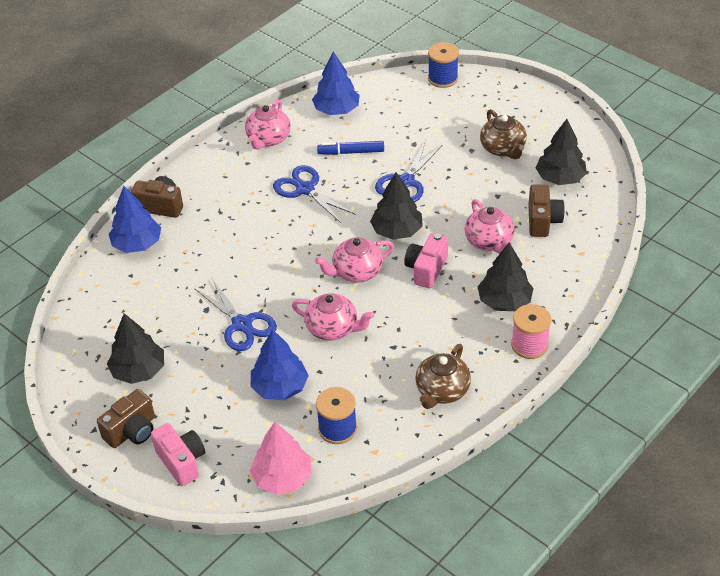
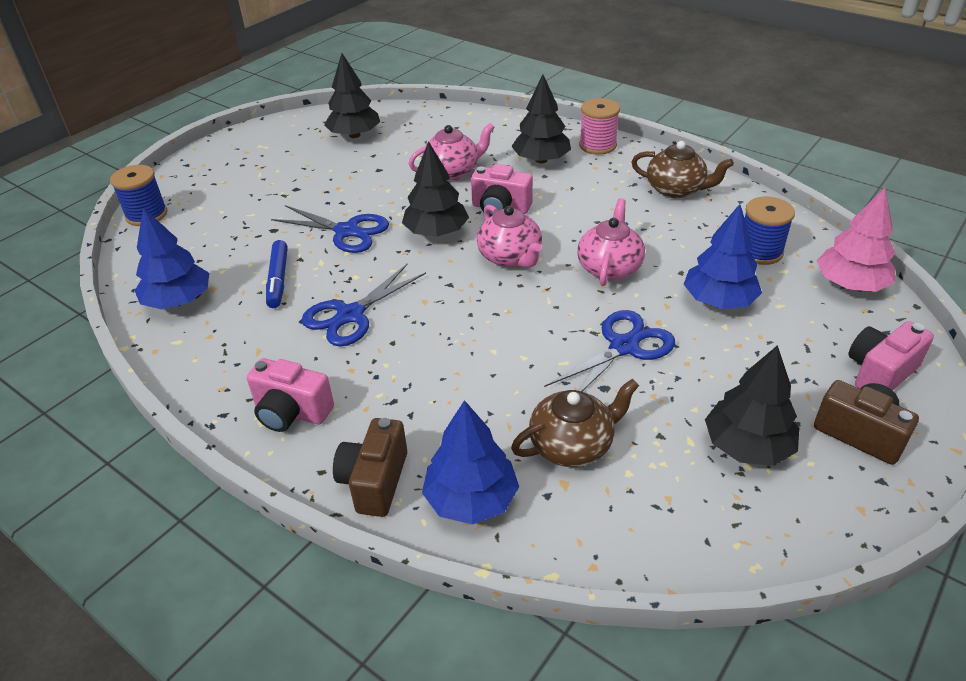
camera: 95 degrees left, 5 degrees down
pink teapot [245,99,291,150] -> none
brown teapot [480,109,527,159] -> brown teapot moved to [511,379,639,467]
brown camera [528,184,565,237] -> none
none -> pink camera [247,358,334,432]

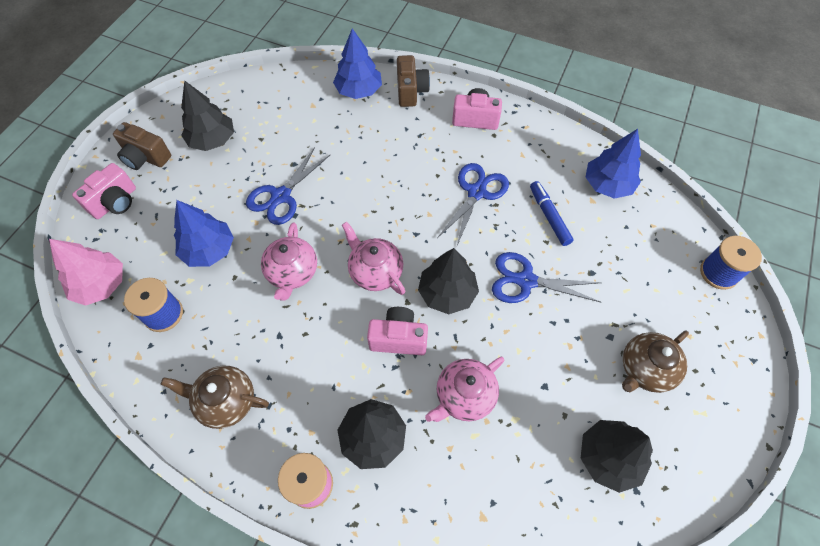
camera: 165 degrees right, 20 degrees up
brown teapot [511,379,639,467] -> brown teapot moved to [622,331,689,393]

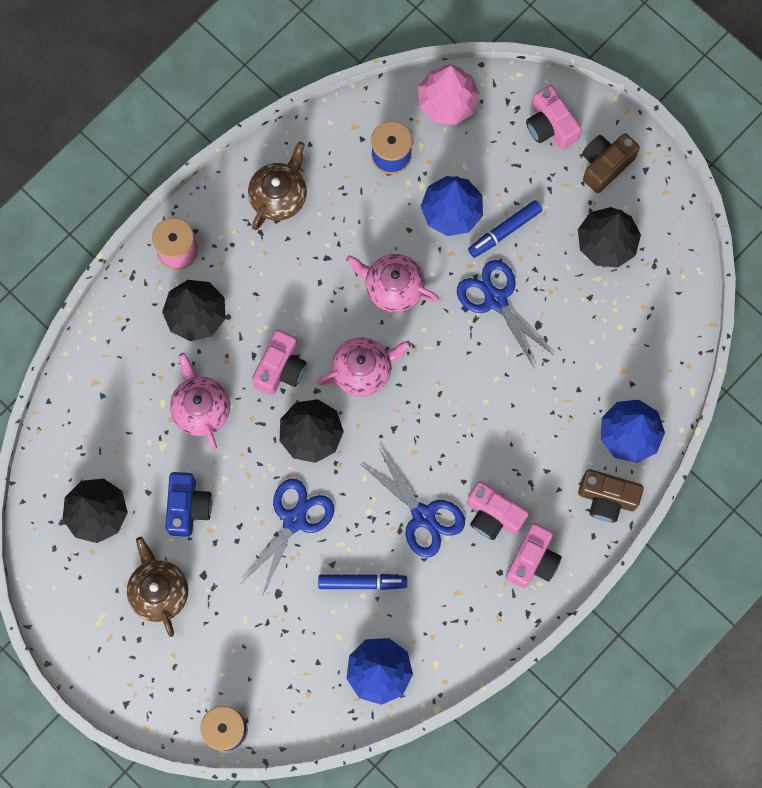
camera: 110 degrees right, 15 degrees up
none -> blue camera [165,472,212,537]
none -> pink camera [467,481,529,540]
none -> blue marker [468,200,542,258]

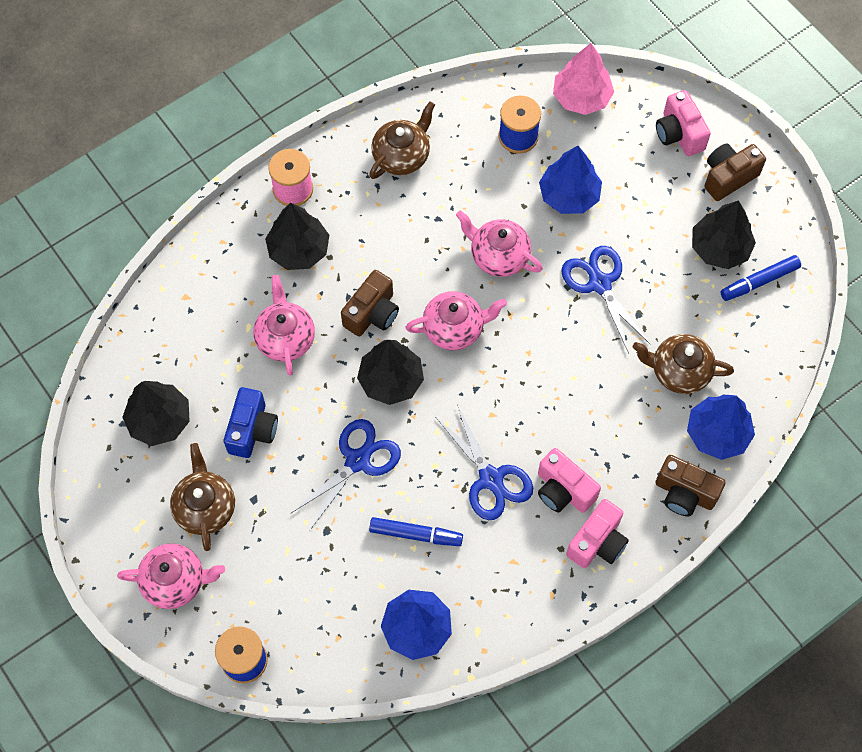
camera: 10 degrees right, 10 degrees down
pink camera [252,330,307,395] -> brown camera [341,270,399,337]
blue marker [468,200,542,258] -> blue marker moved to [720,255,801,301]
none -> pink teapot [117,543,225,609]
none -> brown teapot [633,334,734,394]

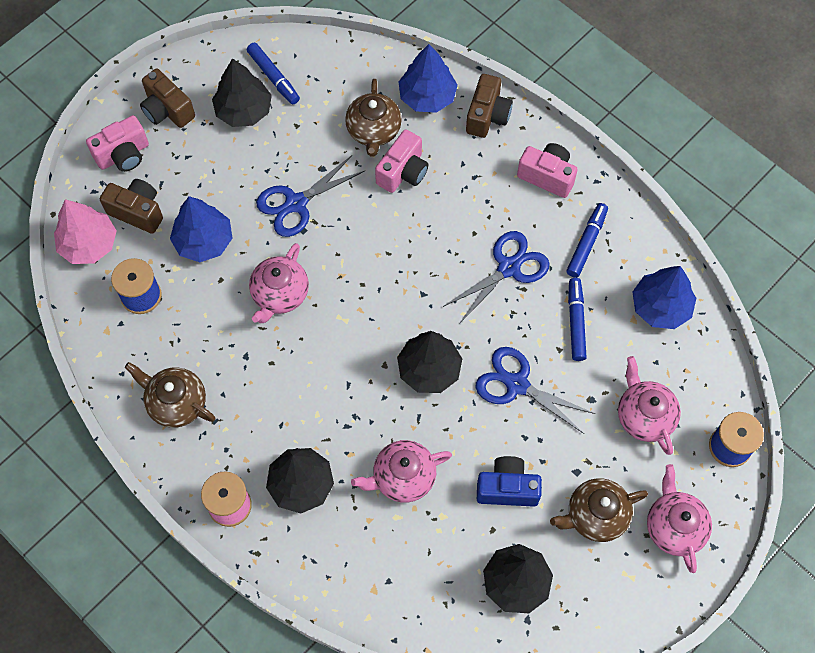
camera: 100 degrees left, 0 degrees up
brown camera [341,270,399,337] -> brown camera moved to [100,179,163,234]
pink teapot [405,291,507,350] -> pink teapot moved to [618,356,681,455]
pink camera [538,448,601,513] -> pink camera moved to [375,129,428,193]
none -> blue marker [566,203,608,278]

